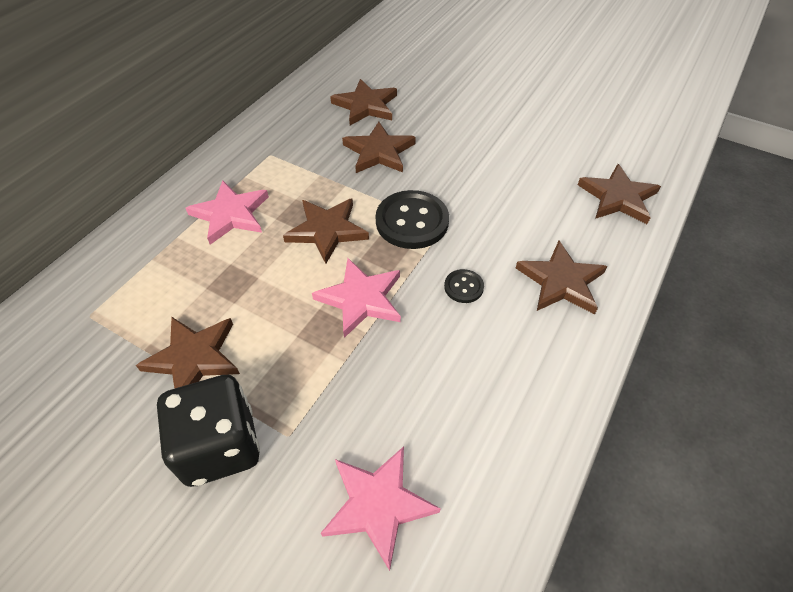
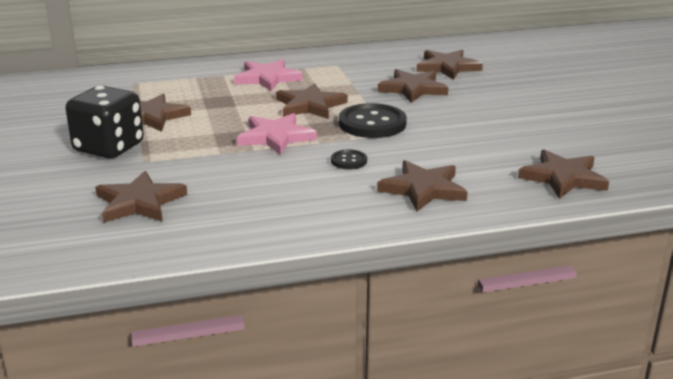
camera: 45 degrees right, 25 degrees down
pink star [321,446,441,571] -> brown star [95,171,187,223]

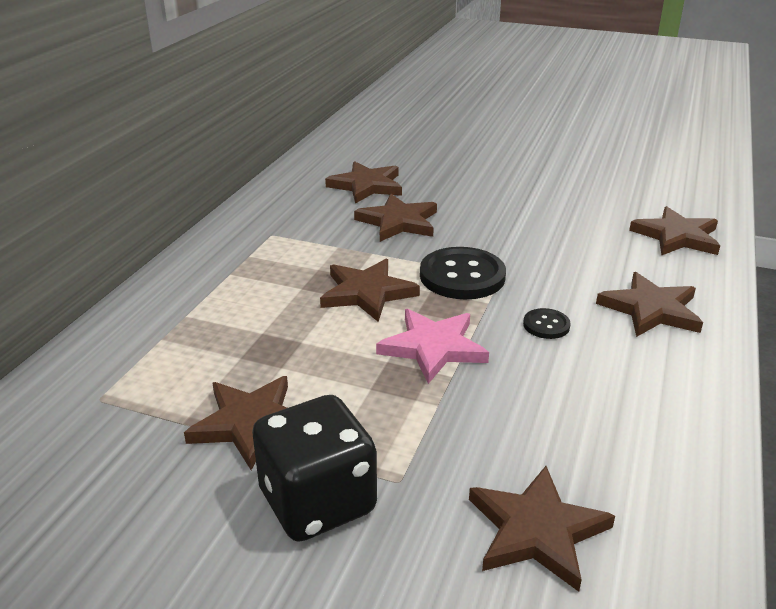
camera: 55 degrees left, 5 degrees up
pink star [234,59,303,91] -> none

